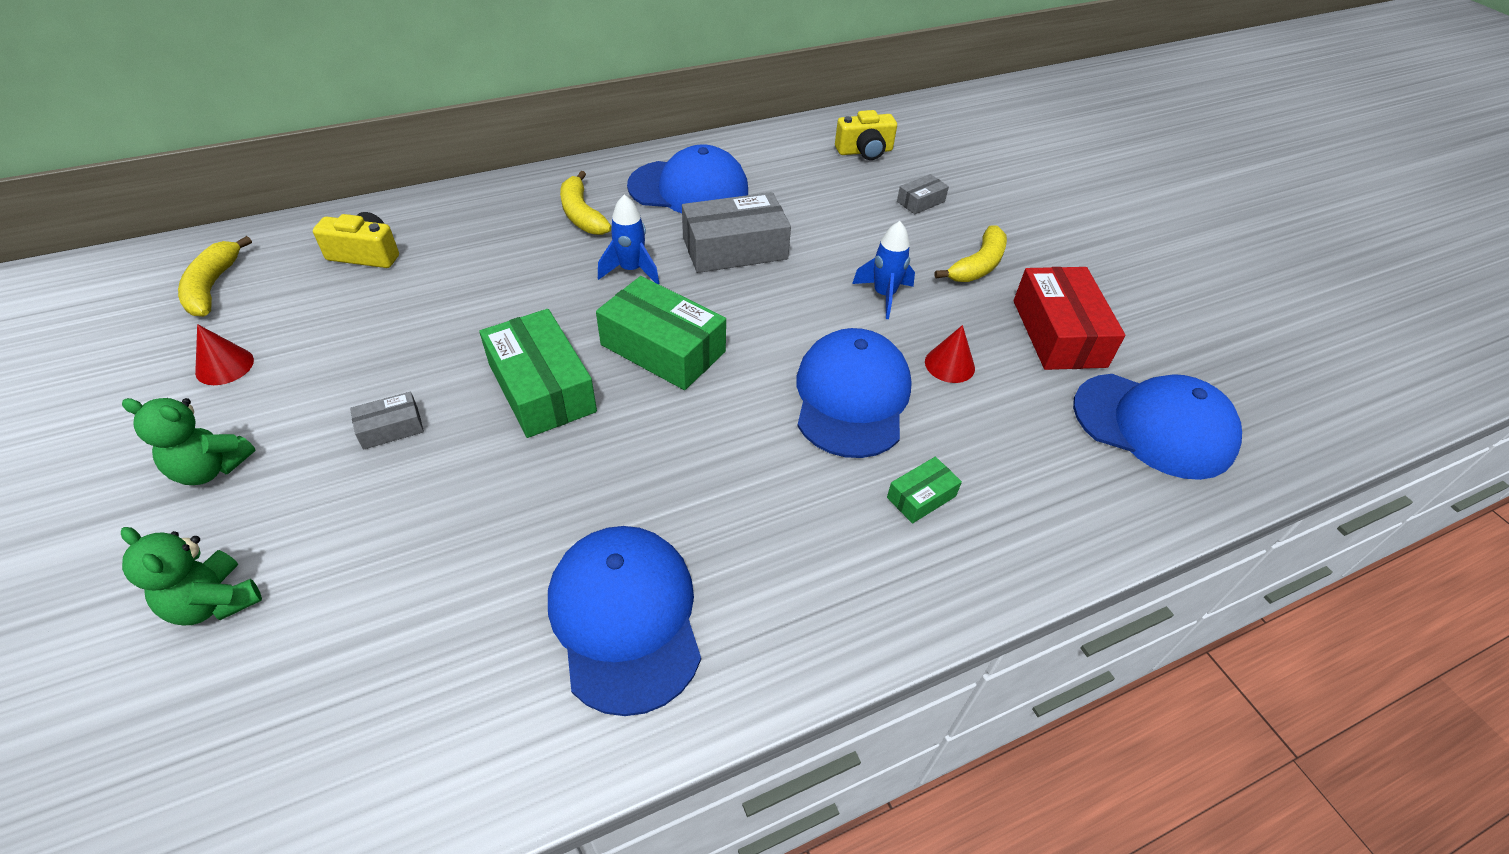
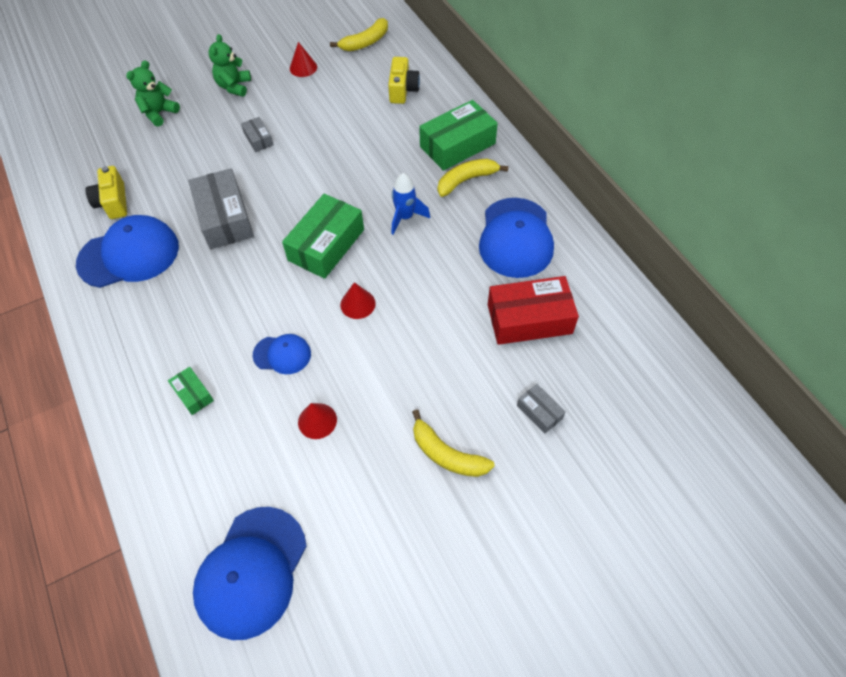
camera: 90 degrees right, 10 degrees up
yellow banana [178,236,252,317] -> yellow banana turned 150 degrees clockwise [330,18,388,51]
green box [479,309,597,438] -> green box moved to [419,100,498,171]
grey box [682,192,791,273] -> grey box moved to [188,168,254,249]
blue cap [797,328,912,458] -> blue cap [252,334,311,374], size x0.53
yellow camera [835,110,897,160] -> yellow camera moved to [85,166,127,219]
blue rocket [852,221,915,319] -> none
red box [1014,267,1125,370] -> red box moved to [488,276,579,345]
none -> red cone [340,282,376,319]

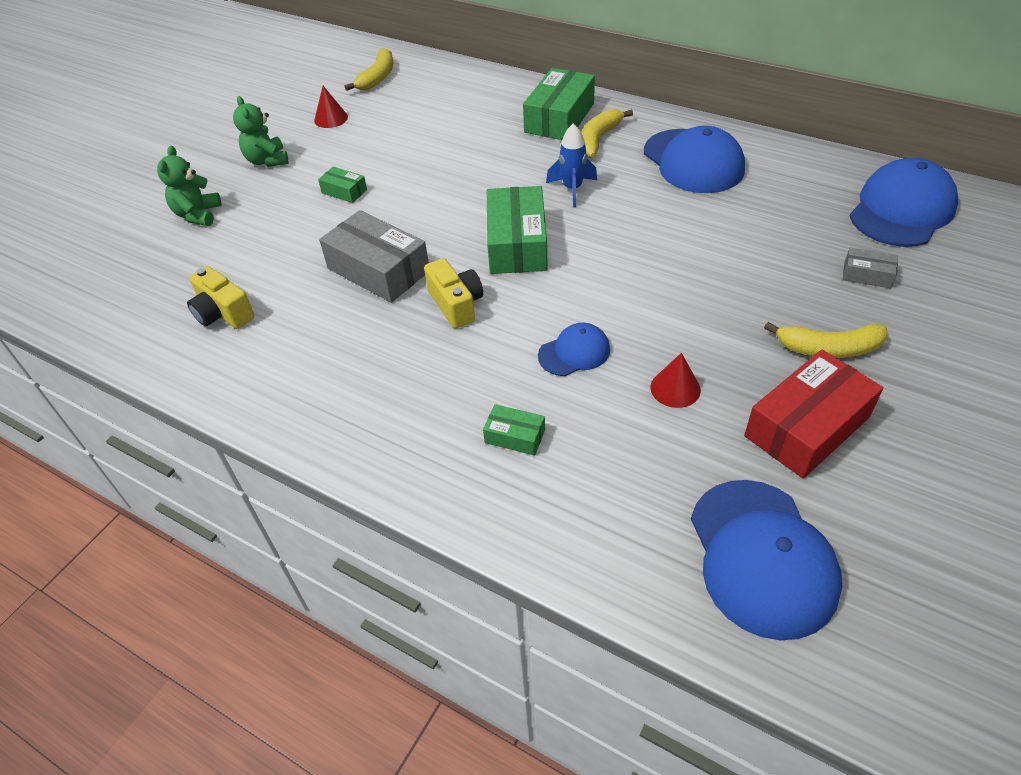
camera: 30 degrees left, 10 degrees down
blue cap [76,215,179,288] -> blue cap moved to [850,158,958,247]
grey box [241,117,274,152] -> green box [318,167,367,203]
red cone [340,282,376,319] -> none
yellow camera [388,57,420,104] -> yellow camera moved to [424,258,483,329]
red box [488,276,579,345] -> red box moved to [744,350,883,479]

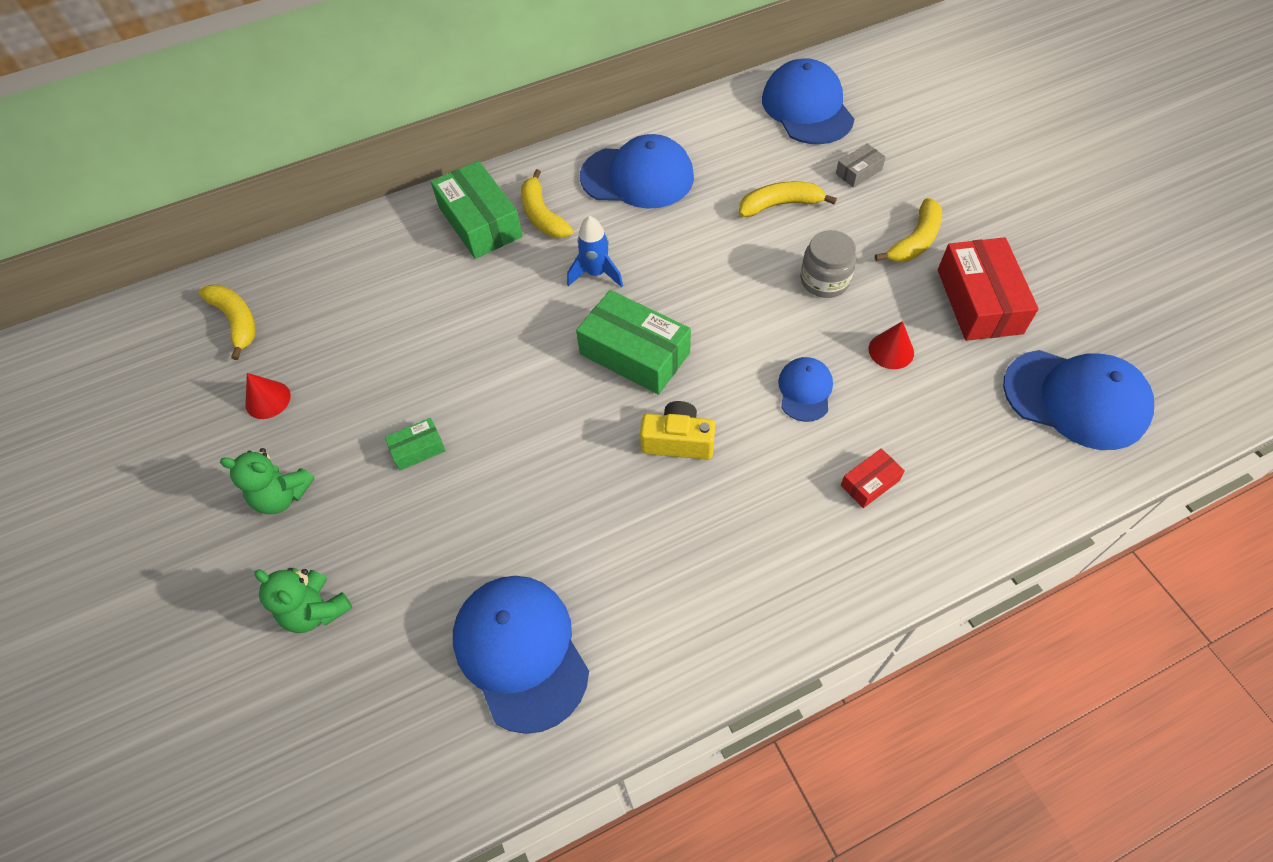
camera: 55 degrees left, 10 degrees up
yellow camera [187,266,255,329] -> blue cap [453,576,589,734]
grey box [319,210,429,303] -> none
green box [483,404,545,455] -> red box [841,448,905,508]
none -> yellow banana [739,181,837,217]
none -> grey jar [800,230,856,298]

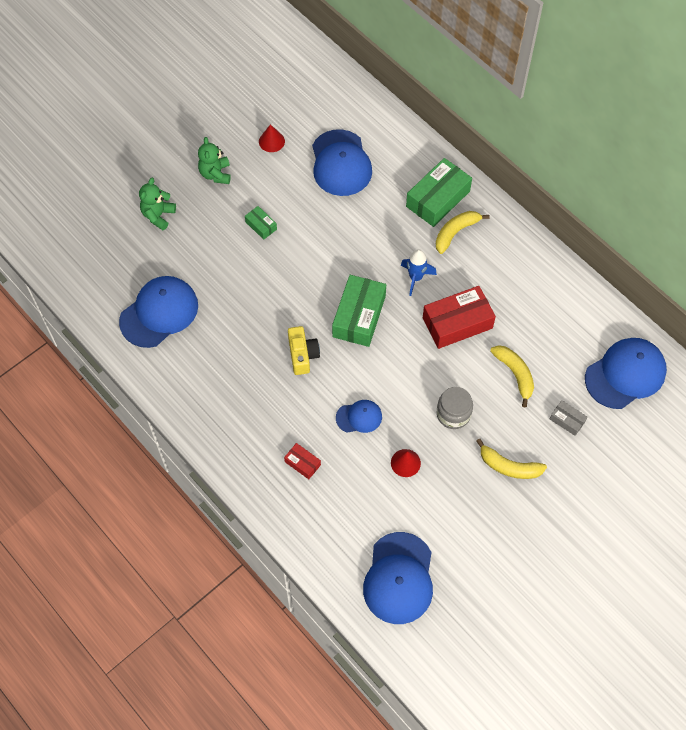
camera: 70 degrees right, 5 degrees up
yellow banana [198,284,256,360] -> none
blue cap [580,134,694,209] -> blue cap moved to [312,129,372,196]
red box [938,237,1039,341] -> red box moved to [423,286,496,349]

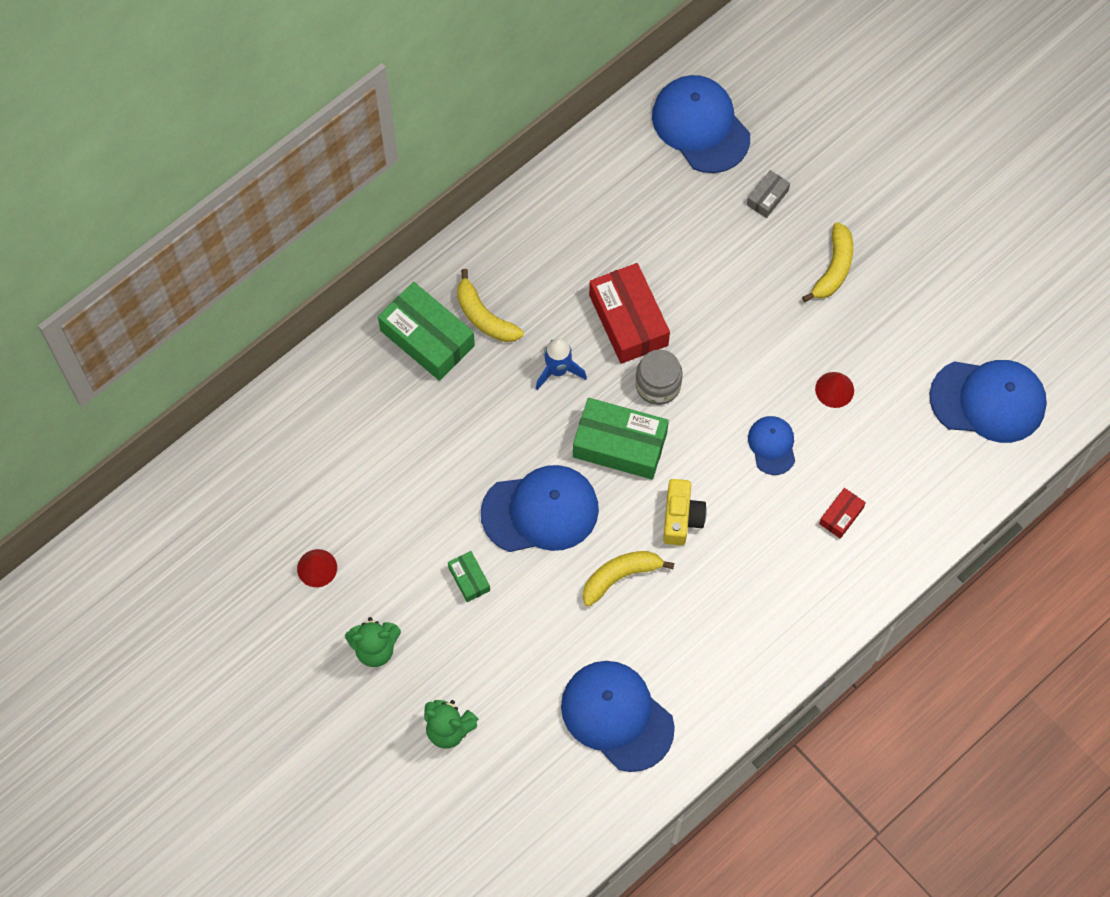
camera: 90 degrees left, 5 degrees up
green box [245,206,277,240] -> green box turned 75 degrees counterclockwise [448,551,490,602]
yellow camera [288,326,320,375] -> yellow camera turned 105 degrees clockwise [663,479,707,546]
blue cap [312,129,372,196] -> blue cap moved to [481,465,599,552]
grey jar [437,387,473,429] -> grey jar moved to [635,349,683,405]
yellow banana [490,345,534,407] -> yellow banana moved to [583,551,674,607]

